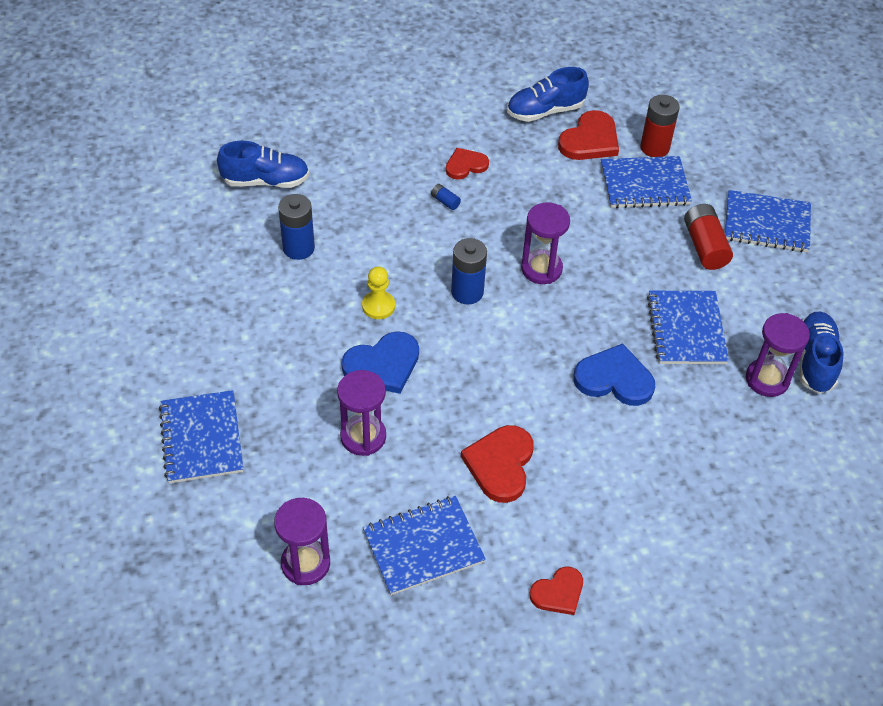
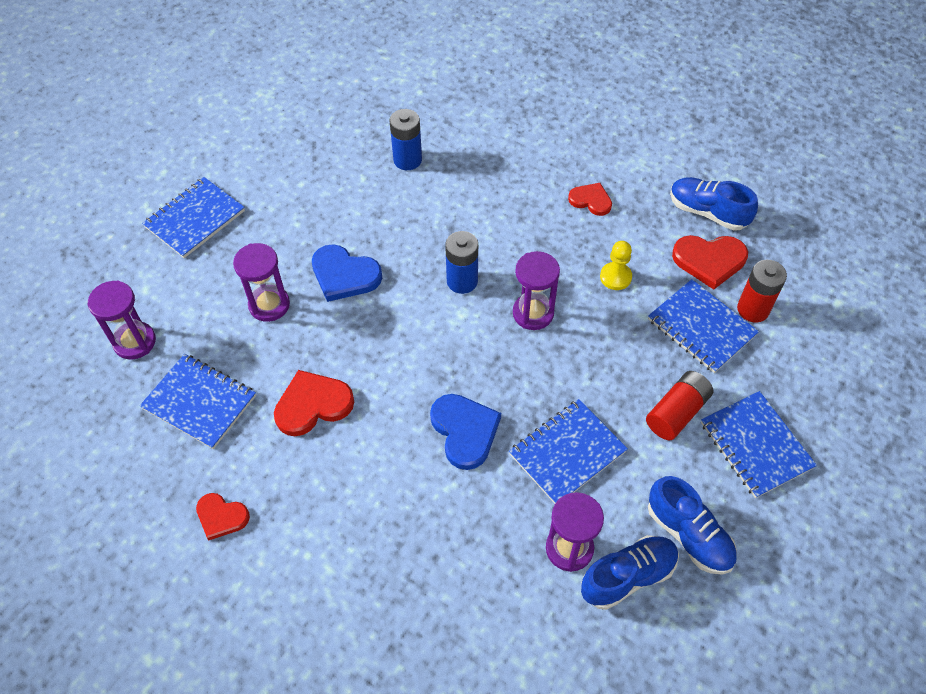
camera: 55 degrees right, 5 degrees up
blue shoe [217,141,309,188] -> blue shoe moved to [648,476,737,575]
yellow pawn [362,266,395,319] -> yellow pawn moved to [600,241,632,290]
blue battery [431,184,461,210] -> none

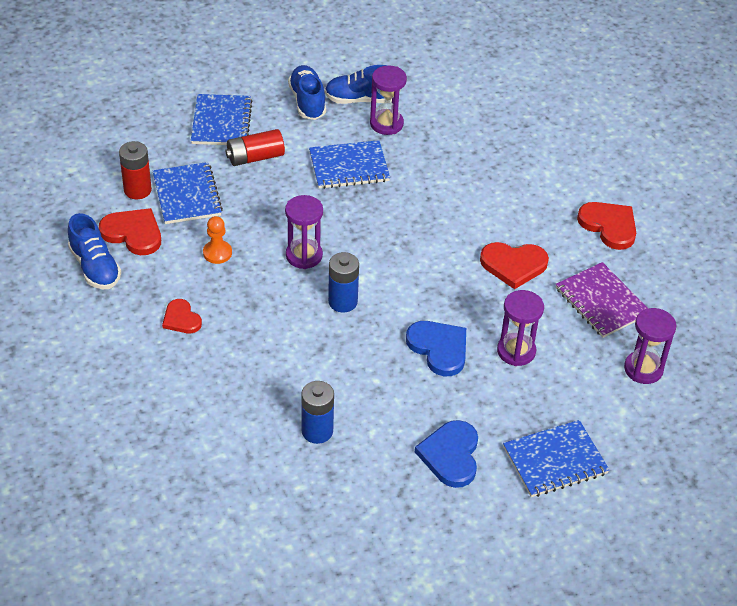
camera: 155 degrees left, 10 degrees down
blue notebook [140,354,256,449] -> purple notebook [555,262,647,338]
red heart [196,493,250,540] -> red heart [577,202,636,250], size x1.57
blue heart [430,394,501,470] -> blue heart moved to [415,420,478,488]
yellow pawn [600,241,632,290] -> orange pawn [203,216,232,264]

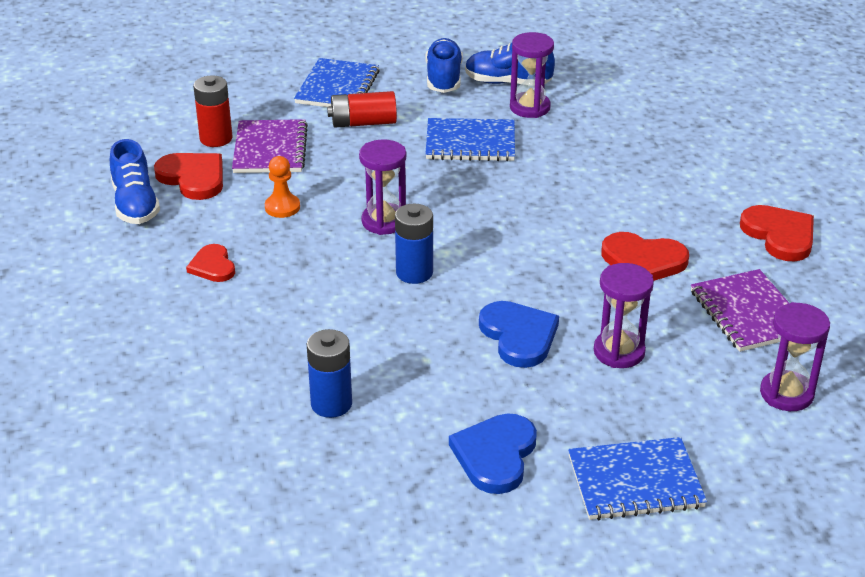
camera: 15 degrees right, 10 degrees down
blue notebook [153,162,223,224] -> purple notebook [232,119,308,173]

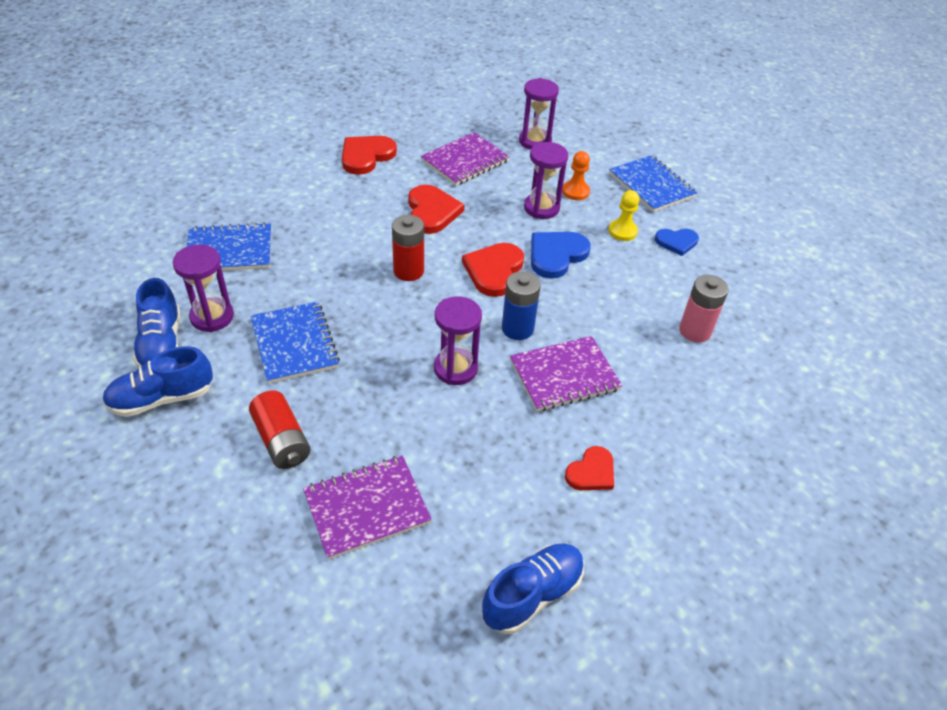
camera: 115 degrees left, 10 degrees up
red heart [154,153,223,200] -> red heart moved to [462,243,524,297]
red battery [193,76,233,147] -> red battery moved to [392,215,424,281]
orange pawn [265,156,300,218] -> orange pawn moved to [562,151,590,200]
blue notebook [294,58,380,107] -> blue notebook moved to [186,222,271,271]
blue battery [307,329,352,418] -> pink battery [679,275,729,343]
blue heart [449,413,537,494] -> blue heart [655,229,699,256], size x0.64
none -> purple notebook [510,336,622,411]
none -> yellow pawn [608,190,639,241]

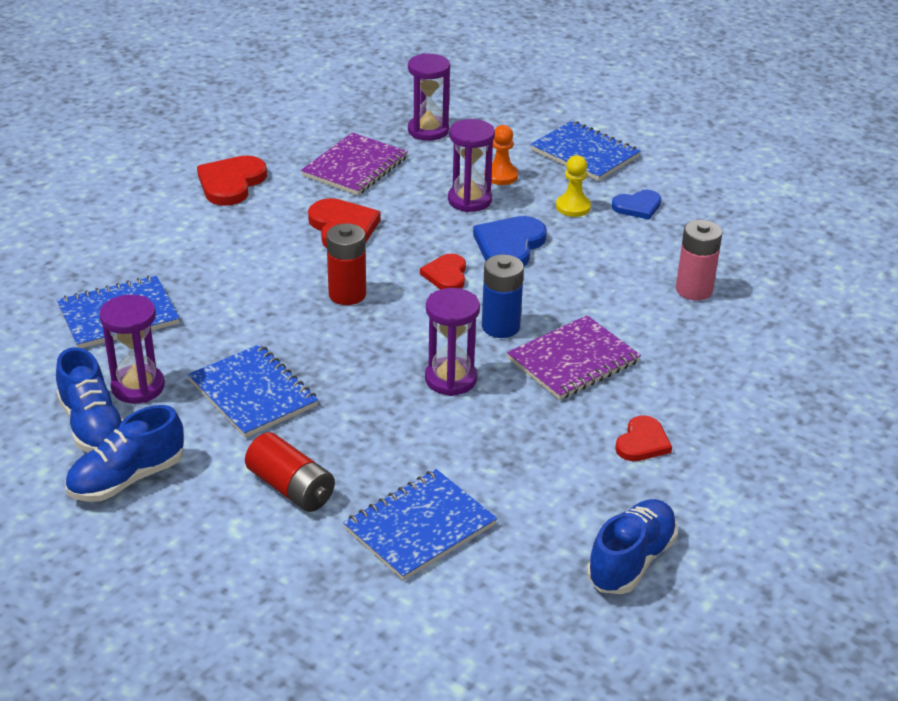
camera: 15 degrees left, 10 degrees down
purple notebook [303,455,432,560] -> blue notebook [343,469,497,581]
red heart [462,243,524,297] -> red heart [420,254,466,289], size x0.64

